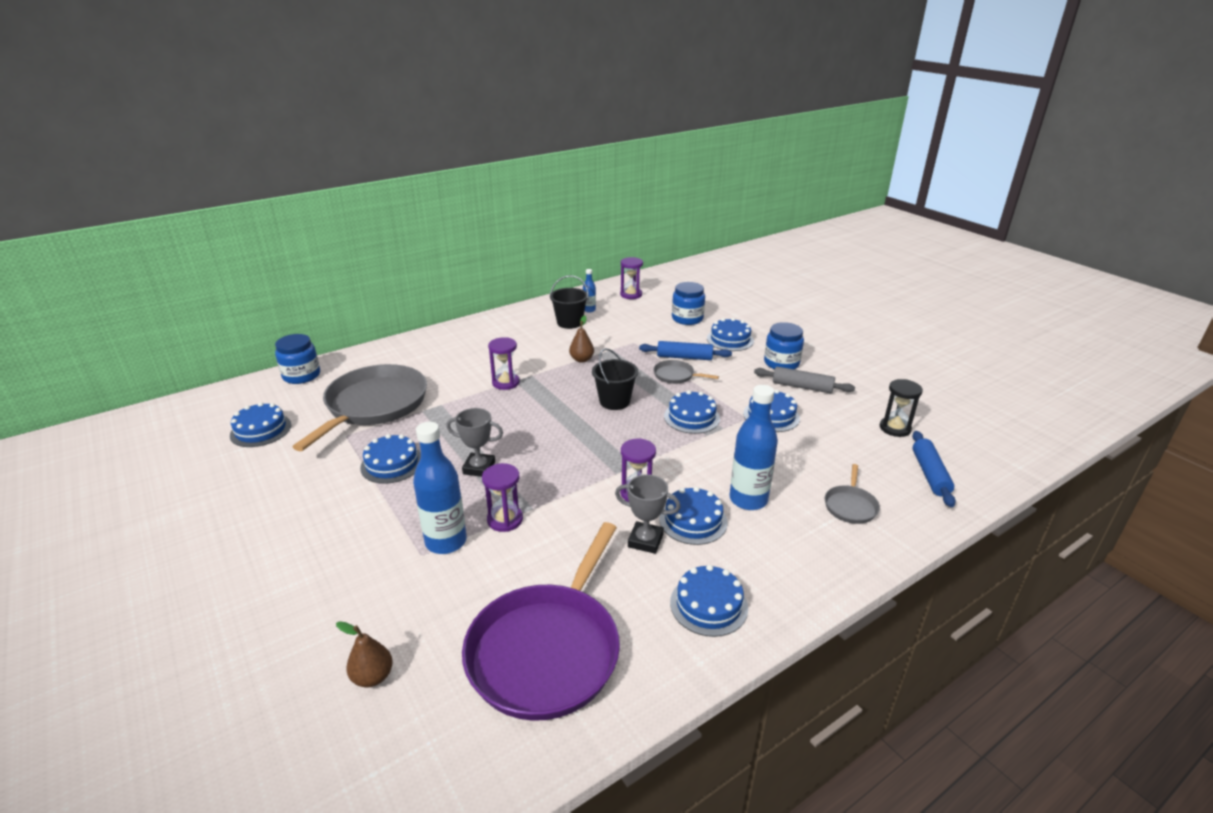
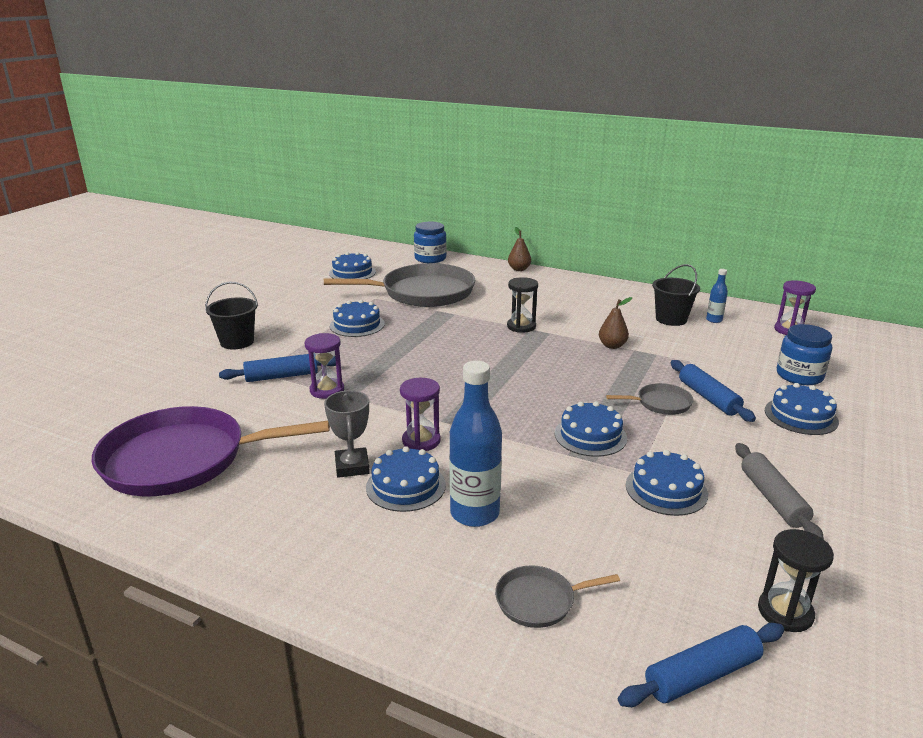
camera: 60 degrees right, 5 degrees down
brown pear [336,621,393,687] -> brown pear moved to [508,227,531,271]
blue bottle [413,422,467,554] -> blue rolling pin [219,354,341,382]
grey trophy [446,408,503,477] -> none
purple hourglass [488,337,520,390] -> black hourglass [507,277,538,333]
black bucket [592,348,638,410] -> black bucket moved to [205,282,258,350]
grey pan [653,360,719,384] -> grey pan turned 90 degrees clockwise [606,383,694,415]
blue cake [670,565,748,637] -> none
blue jar [764,322,804,369] -> none

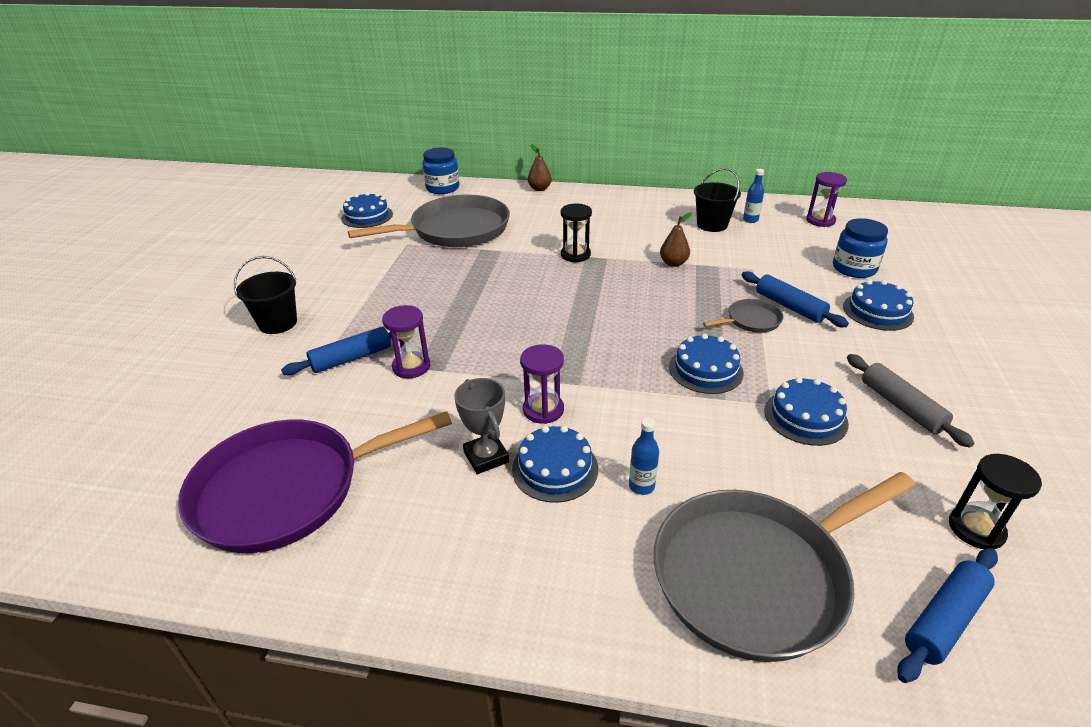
camera: 15 degrees left, 10 degrees up
blue cake [330,300,385,337] -> none
blue bottle [449,361,502,527] -> blue bottle [629,418,659,495], size x0.50
grey pan [495,565,620,628] -> grey pan [654,472,916,662], size x2.31

